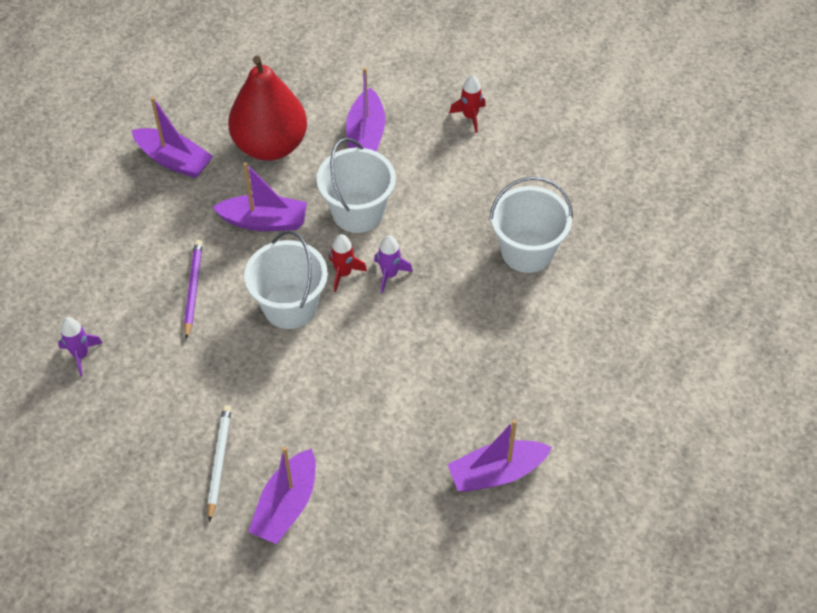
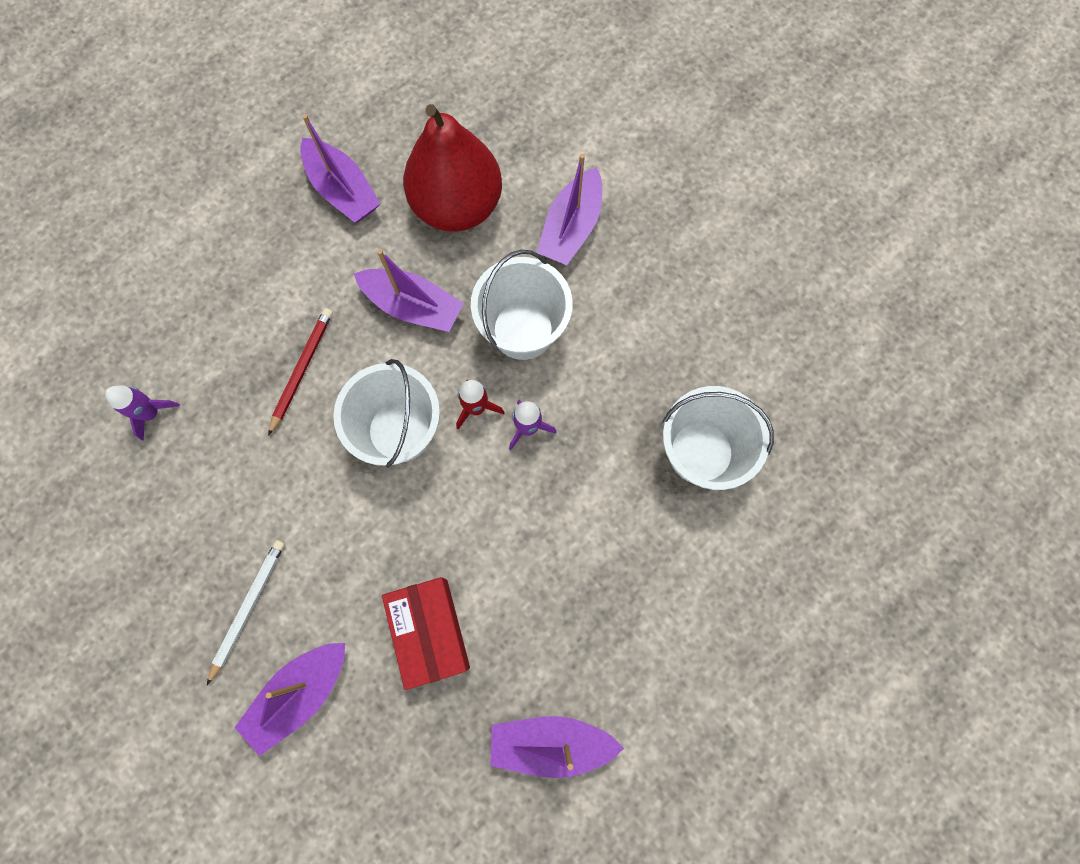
camera: 20 degrees right, 20 degrees up
purple pencil [184,240,203,339] -> red pencil [268,308,333,436]
red rocket [449,75,486,133] -> none
none -> red box [382,577,470,690]

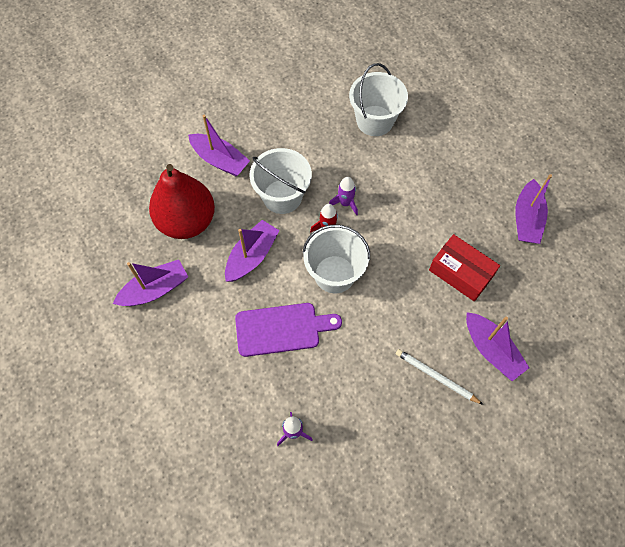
camera: 80 degrees left, 10 degrees down
red pencil [268,308,333,436] -> purple cutting board [235,303,342,357]
red box [382,577,470,690] -> red box turned 45 degrees clockwise [429,234,500,302]

